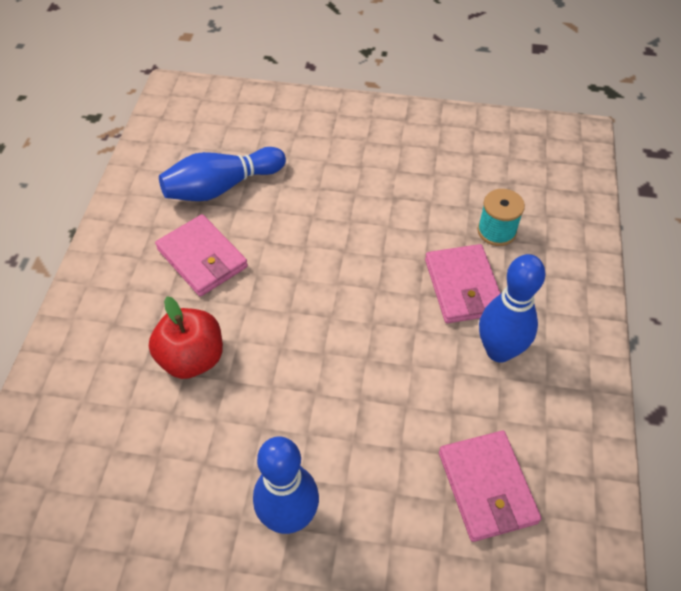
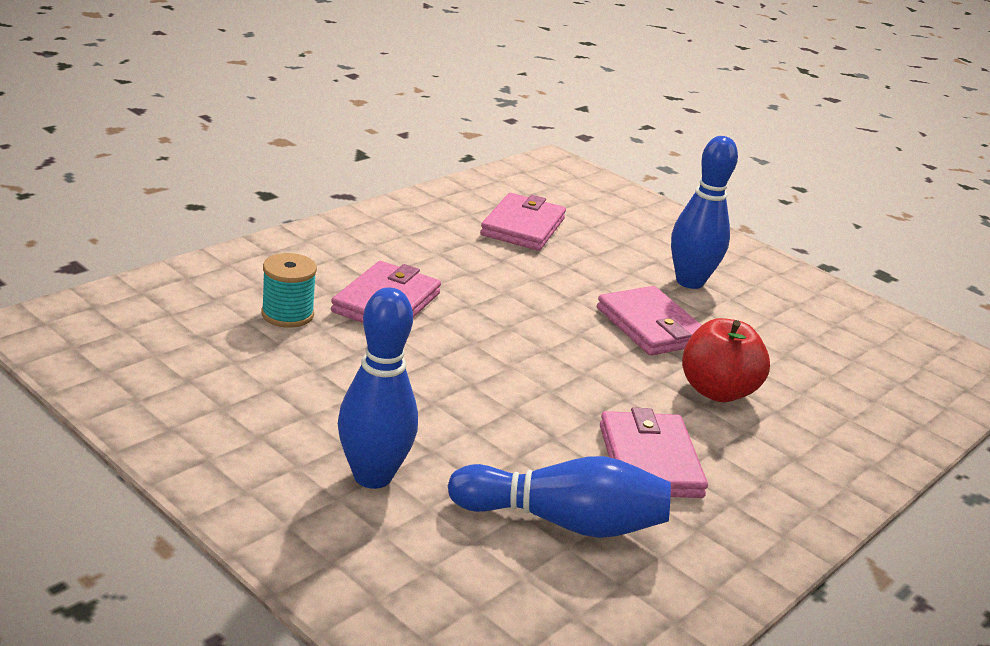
camera: 150 degrees left, 25 degrees down
blue bowling pin [479,254,546,363] -> blue bowling pin moved to [338,287,418,489]
none -> pink wallet [597,286,702,356]

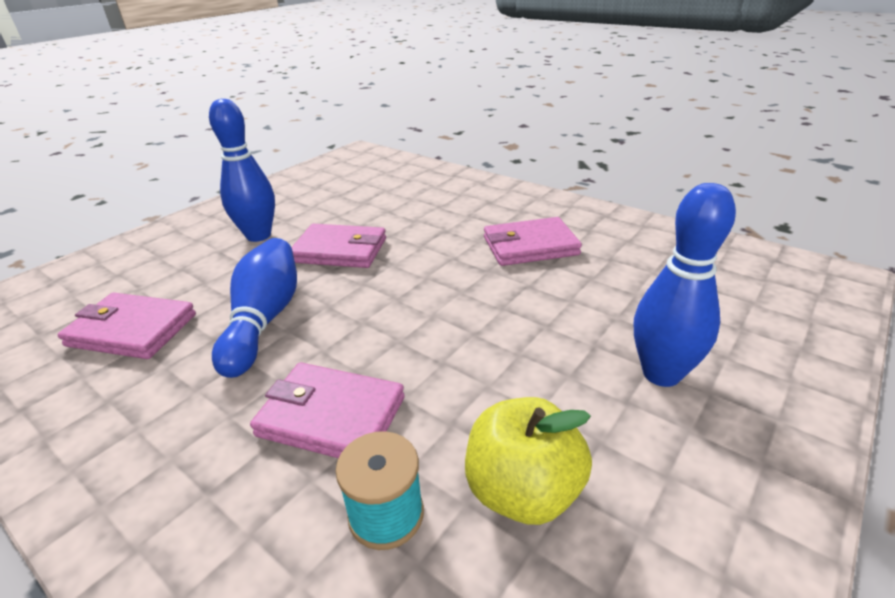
camera: 90 degrees left, 5 degrees up
blue bowling pin [448,456,671,538] -> blue bowling pin moved to [212,238,297,378]
pink wallet [597,286,702,356] -> pink wallet turned 45 degrees clockwise [292,224,386,268]
red apple [682,318,770,402] -> none
none -> yellow apple [465,397,592,525]

